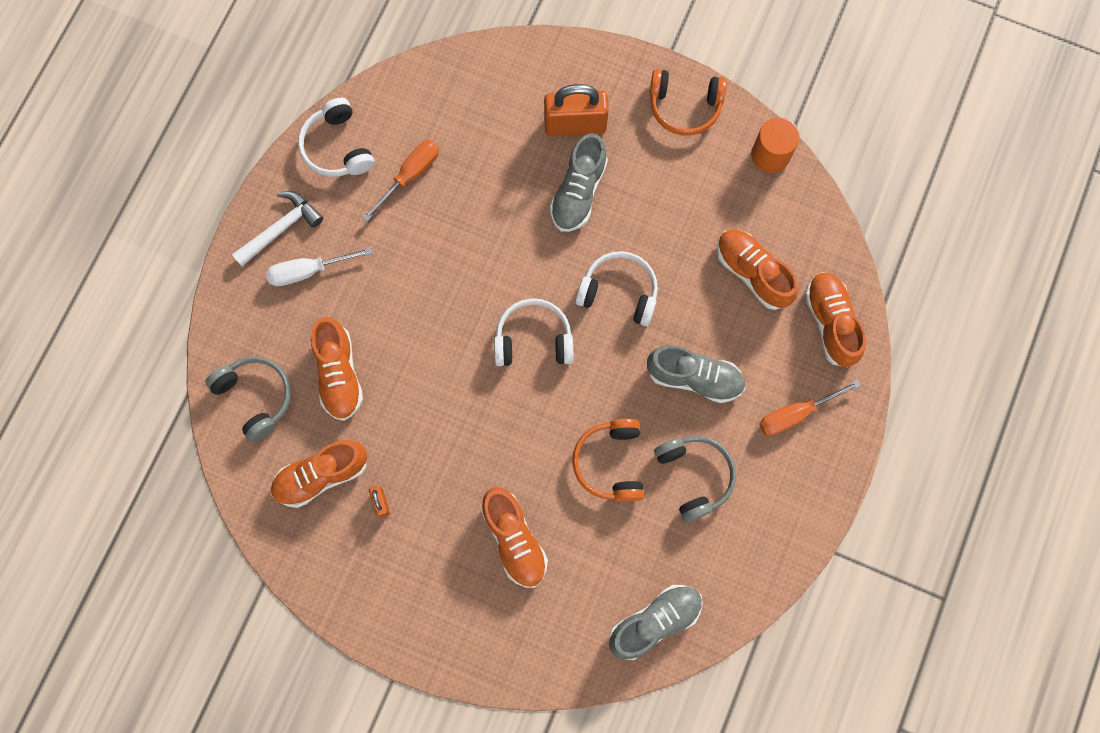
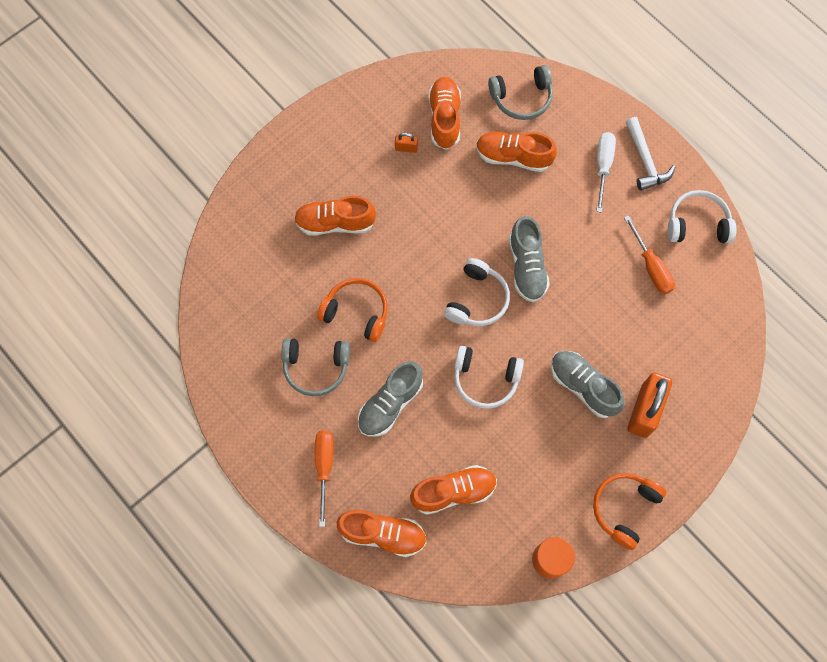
camera: 115 degrees right, 5 degrees down
white headphones [575,251,658,326] -> white headphones turned 60 degrees clockwise [454,346,524,409]
grey shoe [609,585,703,660] -> grey shoe moved to [509,216,550,302]

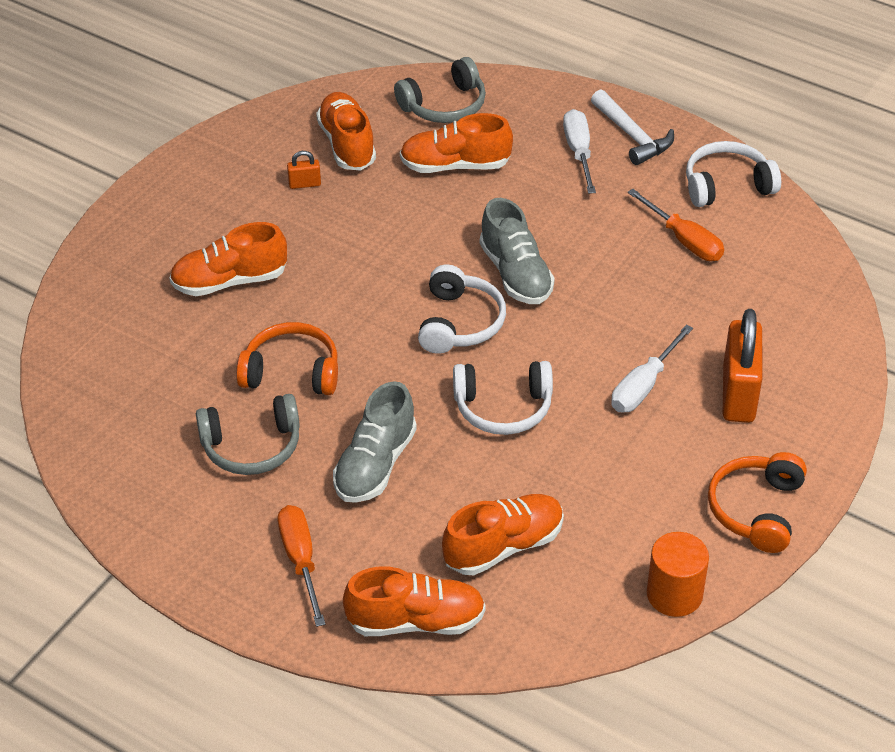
camera: 15 degrees left, 25 degrees down
grey shoe [551,351,625,418] -> white screwdriver [611,324,693,413]

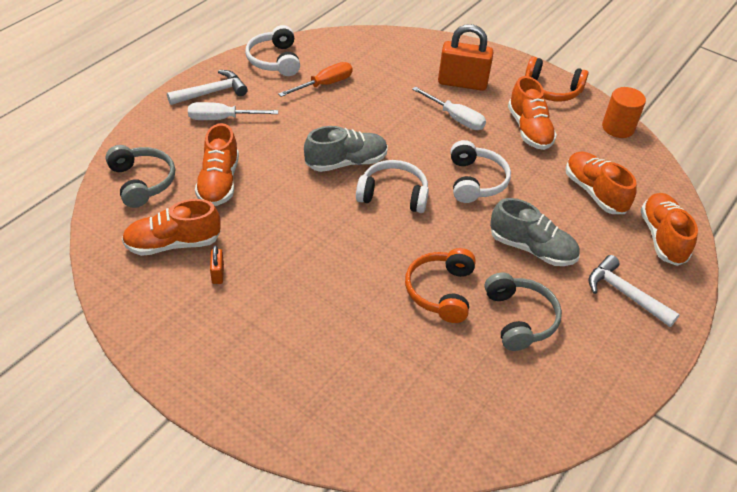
camera: 90 degrees left, 0 degrees up
orange shoe [169,222,287,296] -> orange shoe moved to [508,76,557,150]
orange screwdriver [278,505,326,627] -> white hammer [588,255,680,327]

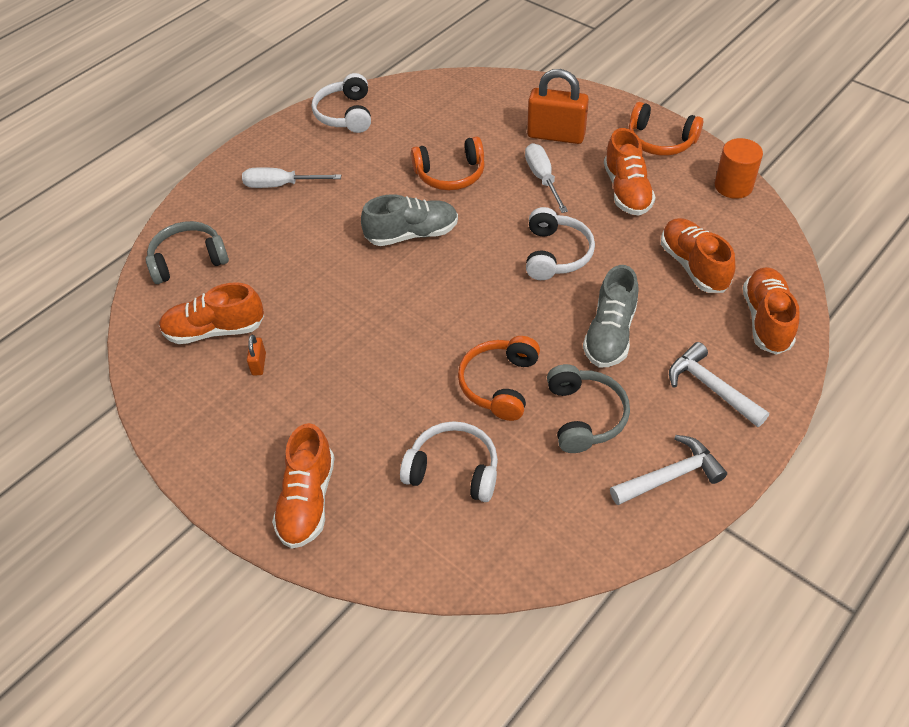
camera: 10 degrees right, 5 degrees up
grey headphones [105,145,175,208] -> grey headphones turned 90 degrees counterclockwise [146,221,229,284]
white hammer [167,70,248,105] -> white hammer moved to [610,435,727,505]
orange shoe [195,123,239,206] -> orange shoe moved to [272,423,335,549]
orange screwdriver [278,62,353,97] -> none
white headphones [356,160,429,213] -> white headphones moved to [400,421,498,502]
white screwdriver [412,87,486,130] -> white screwdriver turned 150 degrees counterclockwise [525,143,568,213]
grey shoe [490,198,580,266] -> grey shoe turned 75 degrees clockwise [583,265,638,368]
none -> orange headphones [411,137,485,190]

